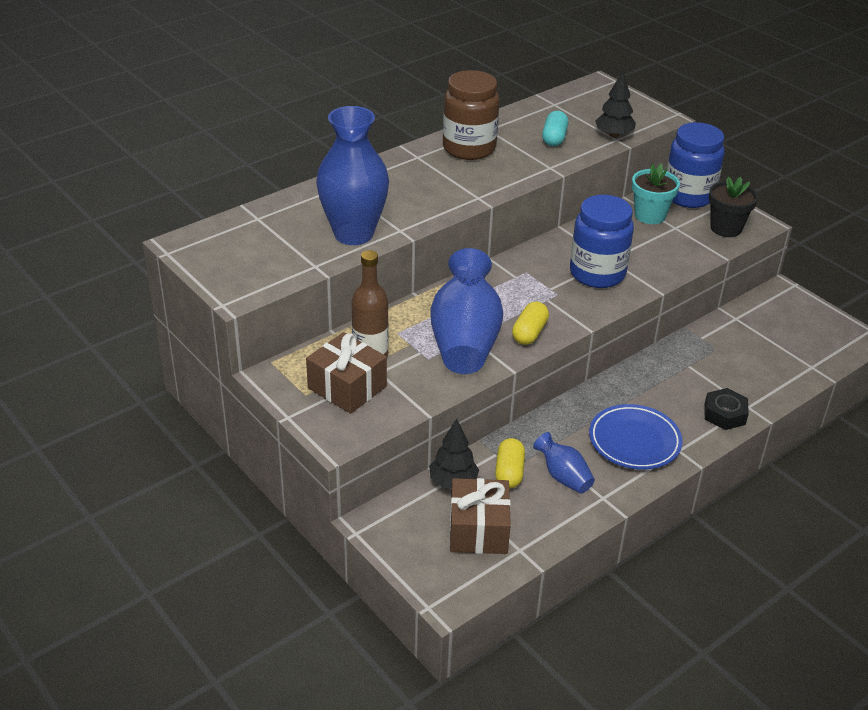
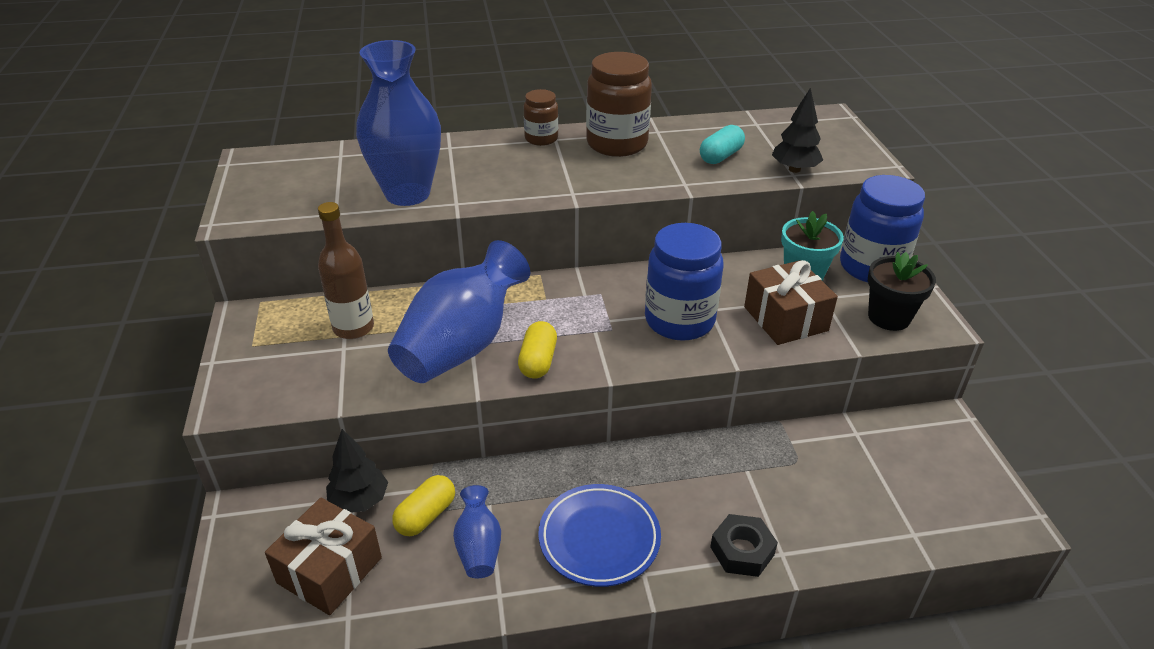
camera: 30 degrees right, 0 degrees up
brown gift [306,332,387,414] -> brown gift moved to [744,260,838,345]
yellow capsule [512,302,549,345] -> yellow capsule turned 45 degrees counterclockwise [518,321,557,378]
none -> brown jar [524,89,558,146]

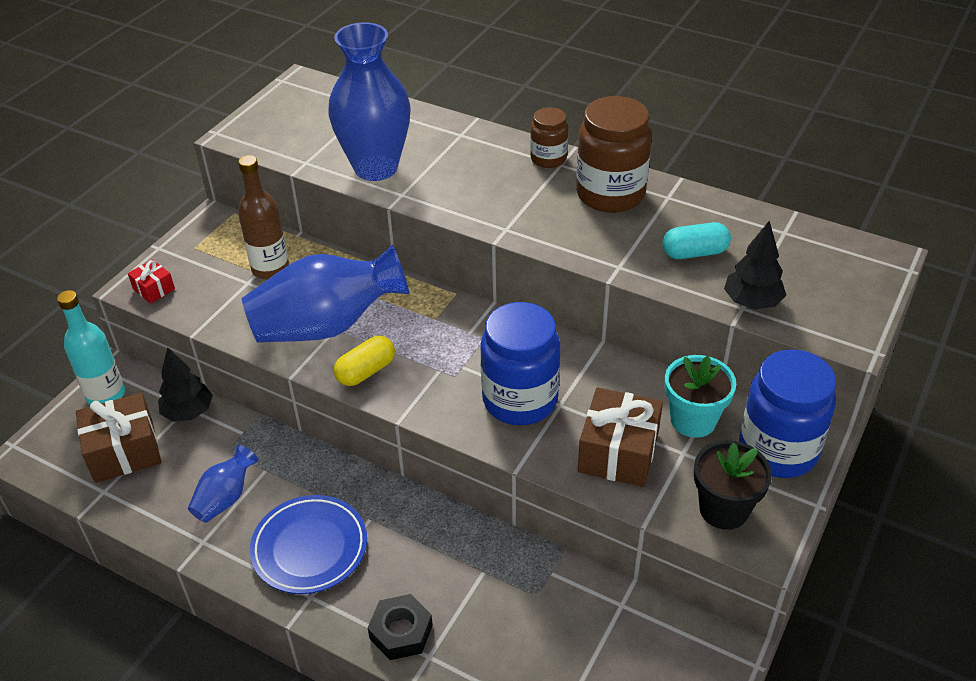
camera: 40 degrees right, 5 degrees up
yellow capsule [392,475,455,536] -> none
none -> turquoise bottle [57,290,125,405]
none -> red gift [128,259,175,304]

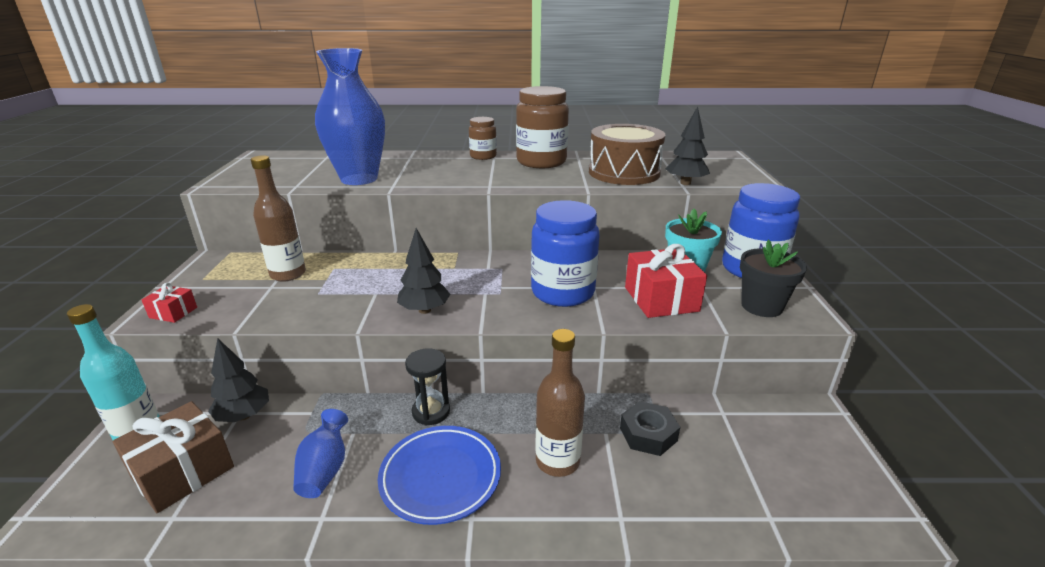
camera: 30 degrees left, 15 degrees down
blue vase [242,245,409,343] -> none
yellow capsule [334,335,395,386] -> black tree [397,228,450,314]
black nut [368,594,433,660] -> black nut moved to [620,401,680,456]
brown gift [578,387,663,487] -> red gift [625,244,707,318]
turquoise capsule [662,222,731,259] -> brown drum [589,124,665,185]
none -> black hourglass [405,348,450,426]
none -> brown bottle [535,329,585,477]

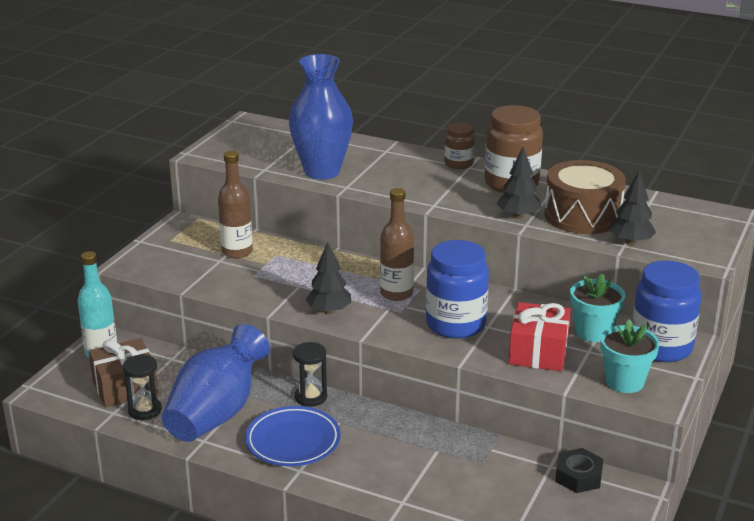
camera: 25 degrees right, 0 degrees up
red gift [142,283,197,323] -> none
black tree [208,338,269,422] -> black tree moved to [497,147,542,219]
blue vase [293,409,348,498] -> blue vase [162,324,270,442], size x2.05
brown bottle [535,329,585,477] -> brown bottle moved to [380,188,414,301]
black nut [620,401,680,456] -> black nut moved to [555,448,603,493]
black flower pot [740,239,807,317] -> turquoise flower pot [600,319,659,393]
none -> black hourglass [123,354,162,420]

